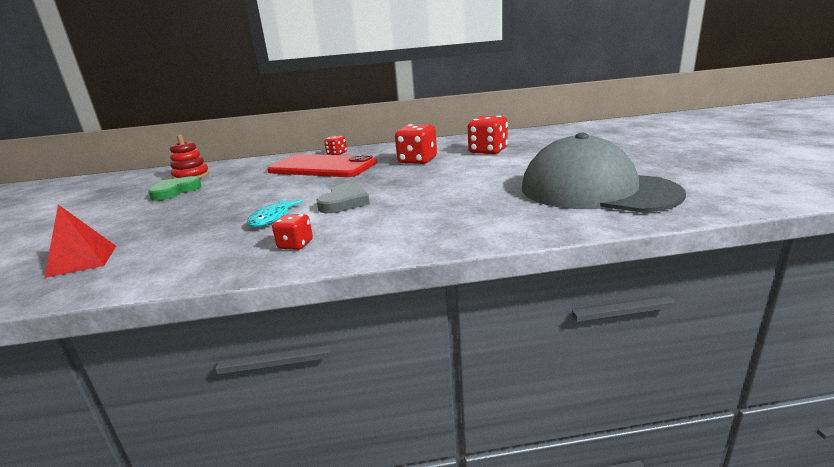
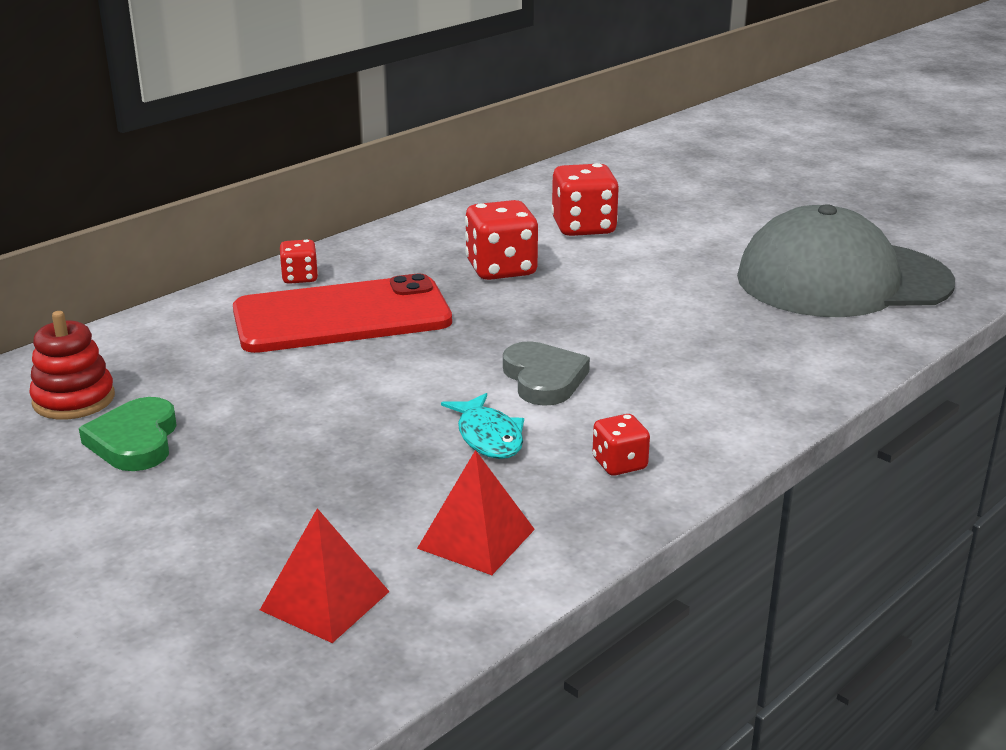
camera: 40 degrees left, 5 degrees up
none -> red pyramid [417,450,535,575]

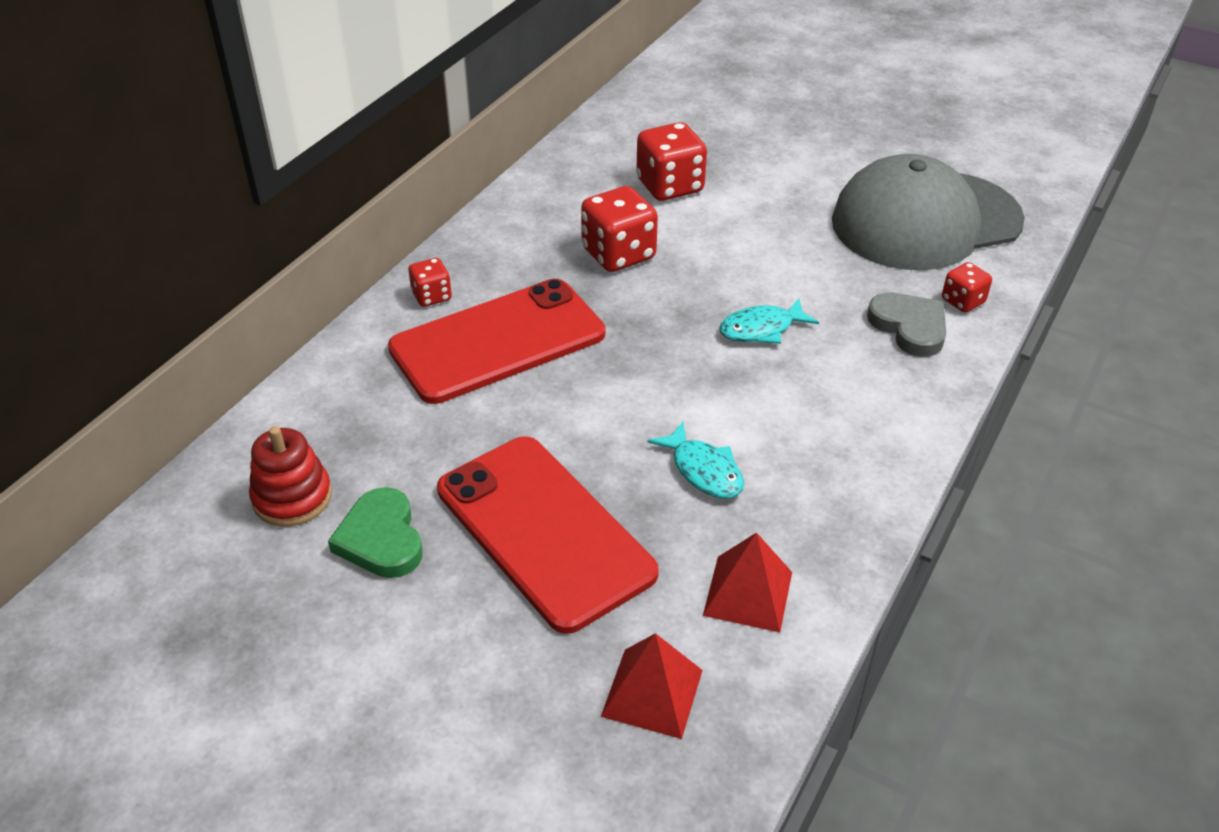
camera: 15 degrees left, 15 degrees up
grey heart [503,341,590,406] -> grey heart moved to [867,292,946,357]
red dice [592,414,650,476] -> red dice moved to [942,262,992,312]
none -> red phone [437,436,659,634]
none -> turquoise fish [719,298,819,344]

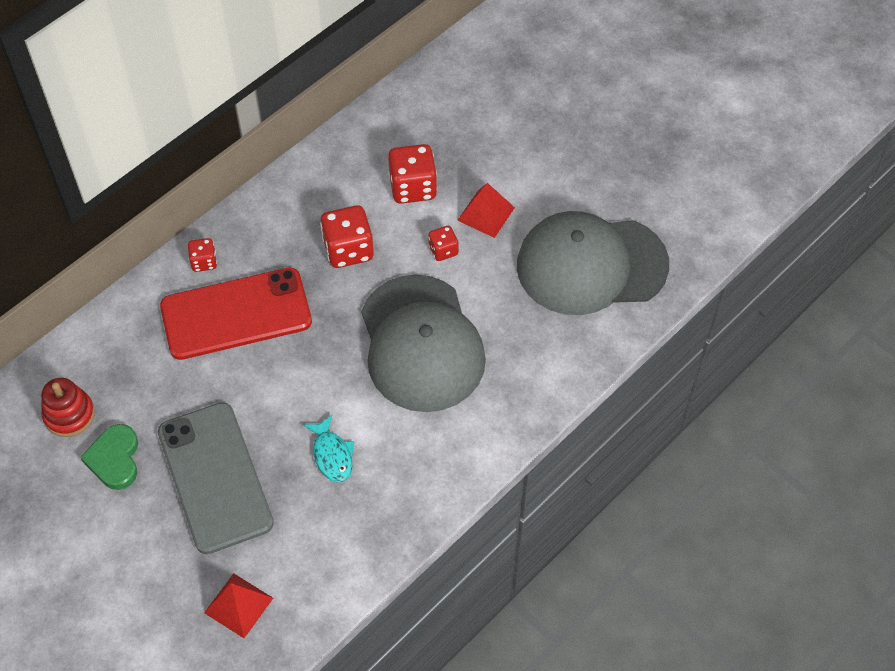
camera: 15 degrees right, 15 degrees up
red phone [437,436,659,634] -> grey phone [158,402,274,554]
red pyramid [703,532,792,632] -> red pyramid moved to [457,183,515,238]
turquoise fish [719,298,819,344] -> grey cap [361,275,486,412]
grey heart [867,292,946,357] -> none
red dice [942,262,992,312] -> red dice moved to [428,226,459,261]

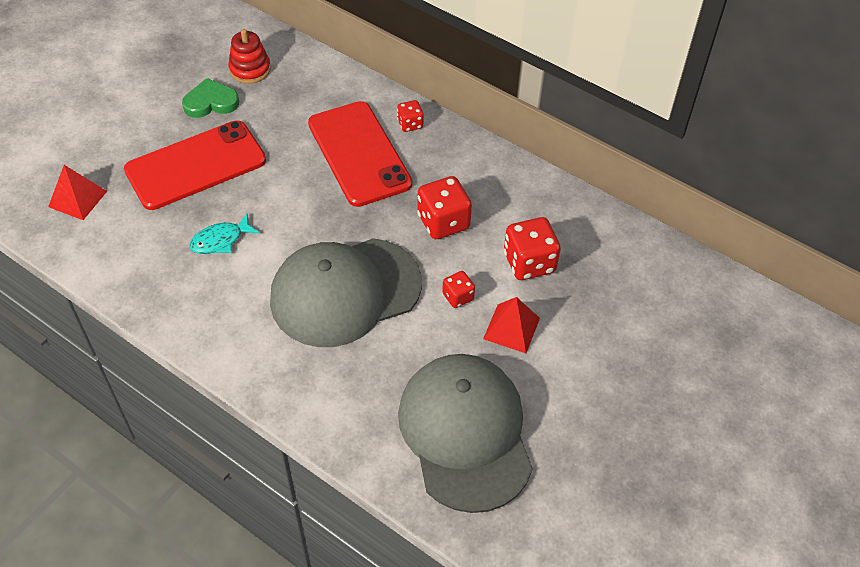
camera: 80 degrees right, 5 degrees down
grey phone [158,402,274,554] -> red phone [124,120,266,210]

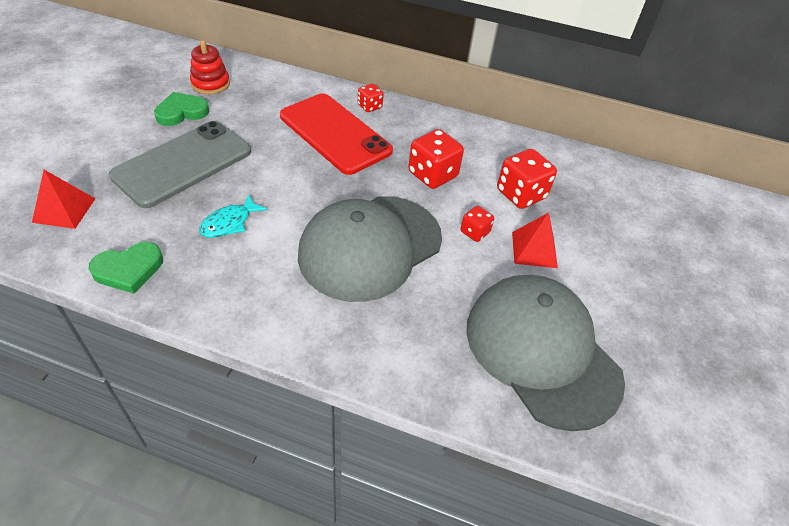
camera: 20 degrees left, 5 degrees down
red phone [124,120,266,210] -> grey phone [109,121,251,208]
none -> green heart [89,242,163,294]

